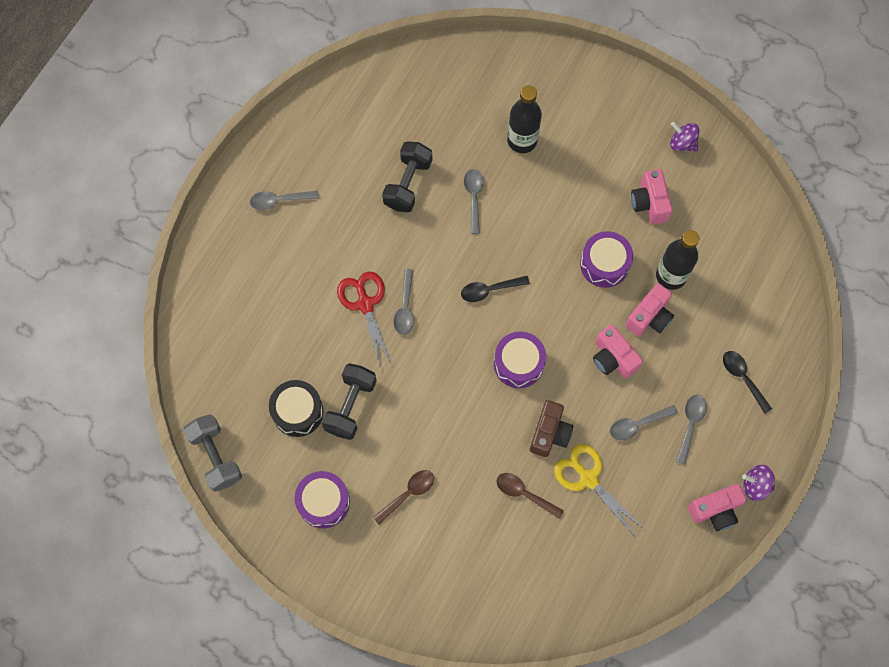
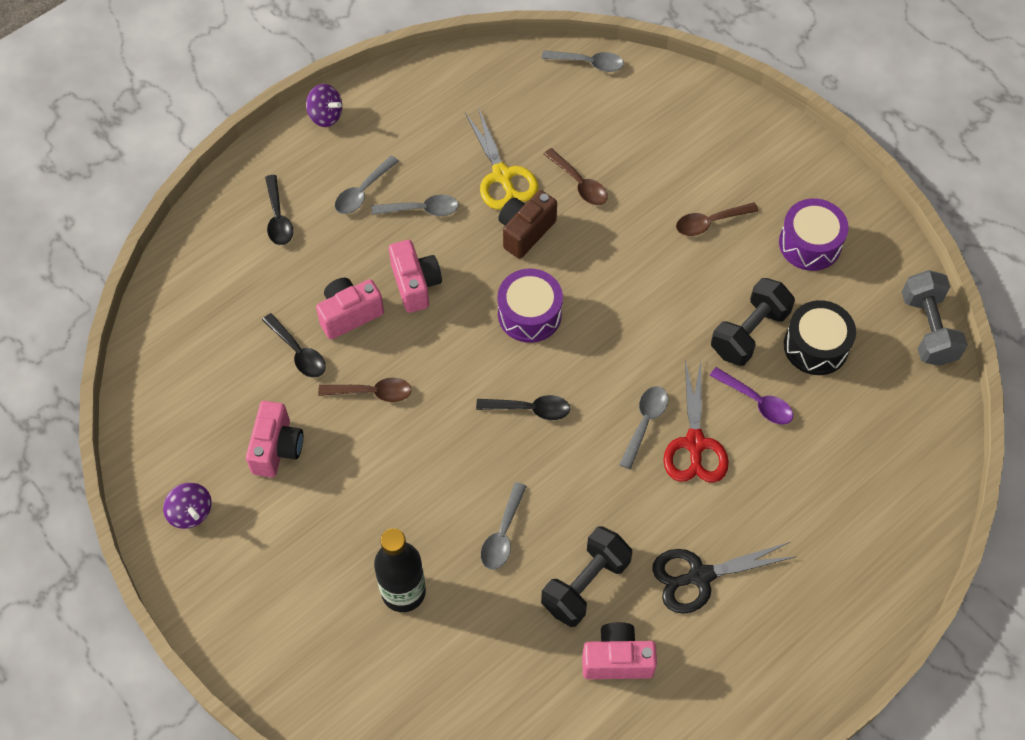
camera: 160 degrees left, 10 degrees down
grey spoon [250,191,319,210] -> grey spoon moved to [542,50,624,72]
purple drum [580,231,633,288] -> brown spoon [318,378,412,402]
black bottle [656,230,699,290] -> black spoon [262,313,326,378]
pink camera [688,484,747,531] -> pink camera moved to [582,622,657,679]
none -> black scissors [652,542,797,614]
none -> purple spoon [710,367,793,424]

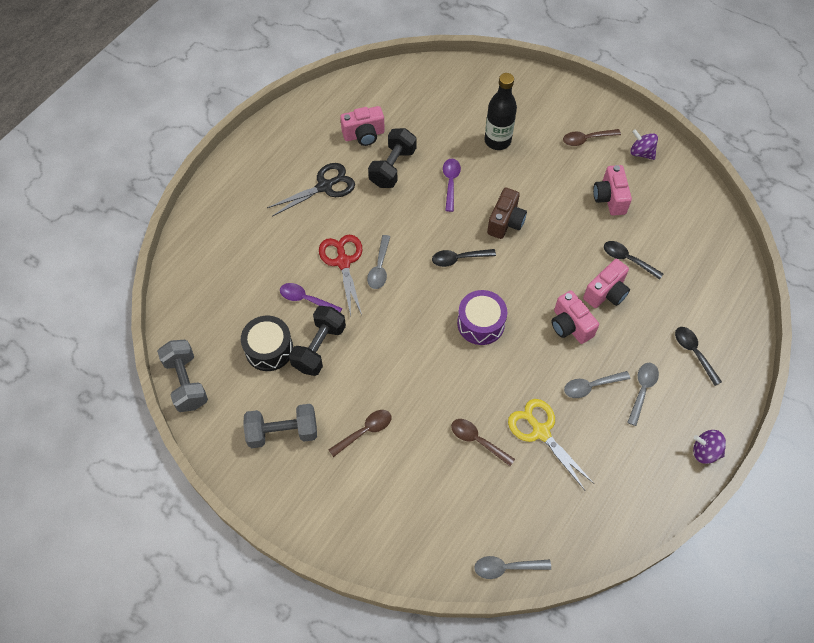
camera: 165 degrees right, 0 degrees up
brown spoon [318,378,412,402] -> brown spoon moved to [563,129,621,146]
grey spoon [481,482,527,570] -> purple spoon [443,159,461,212]
brown camera [498,190,557,259] -> brown camera moved to [487,188,527,239]
purple drum [779,199,849,271] -> grey dumbbell [243,404,317,448]

